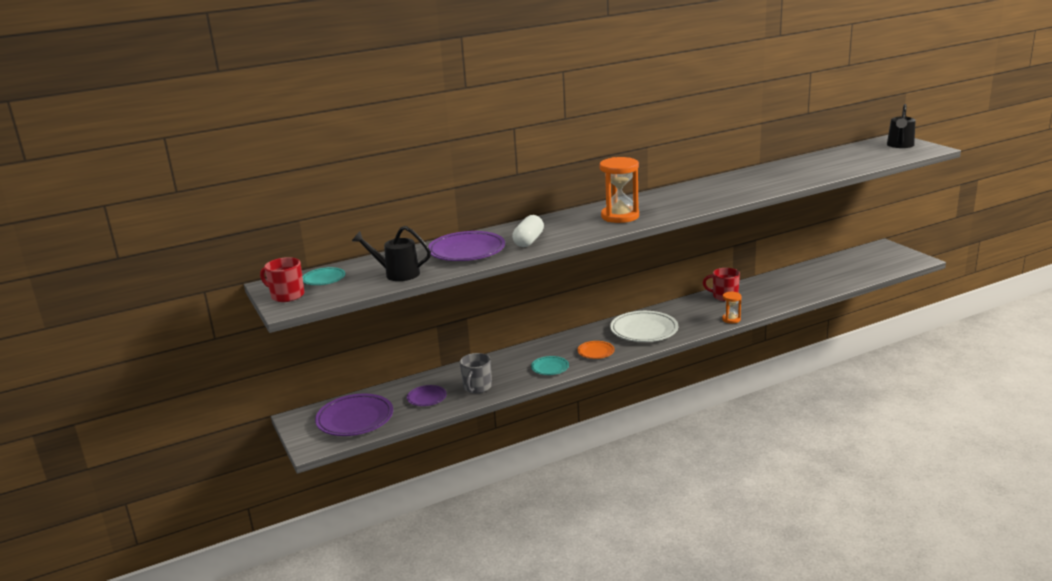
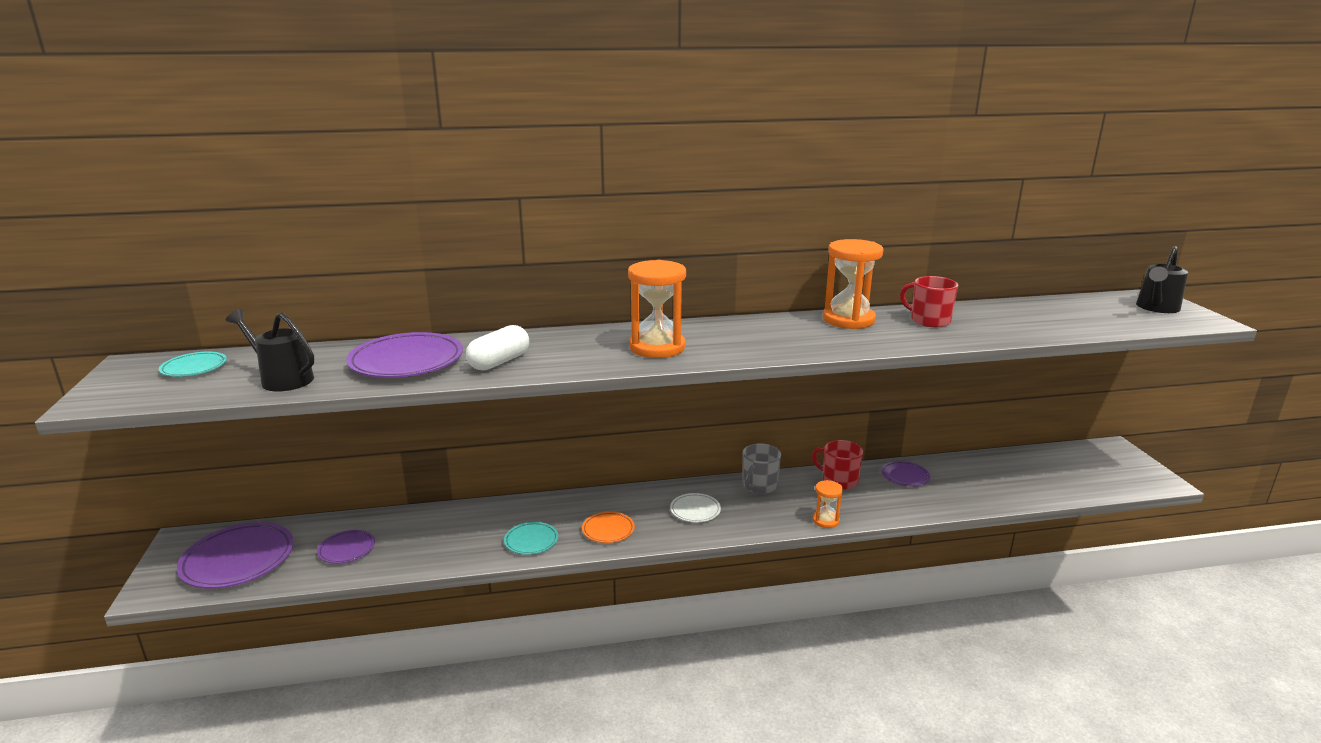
camera: 15 degrees right, 0 degrees up
red mug [260,257,304,302] -> red mug moved to [900,276,958,327]
grey mug [460,353,492,393] -> grey mug moved to [742,444,781,494]
white plate [610,311,678,342] -> white plate [670,493,721,522], size x0.53
none -> orange hourglass [823,239,884,329]
none -> purple plate [881,461,930,486]

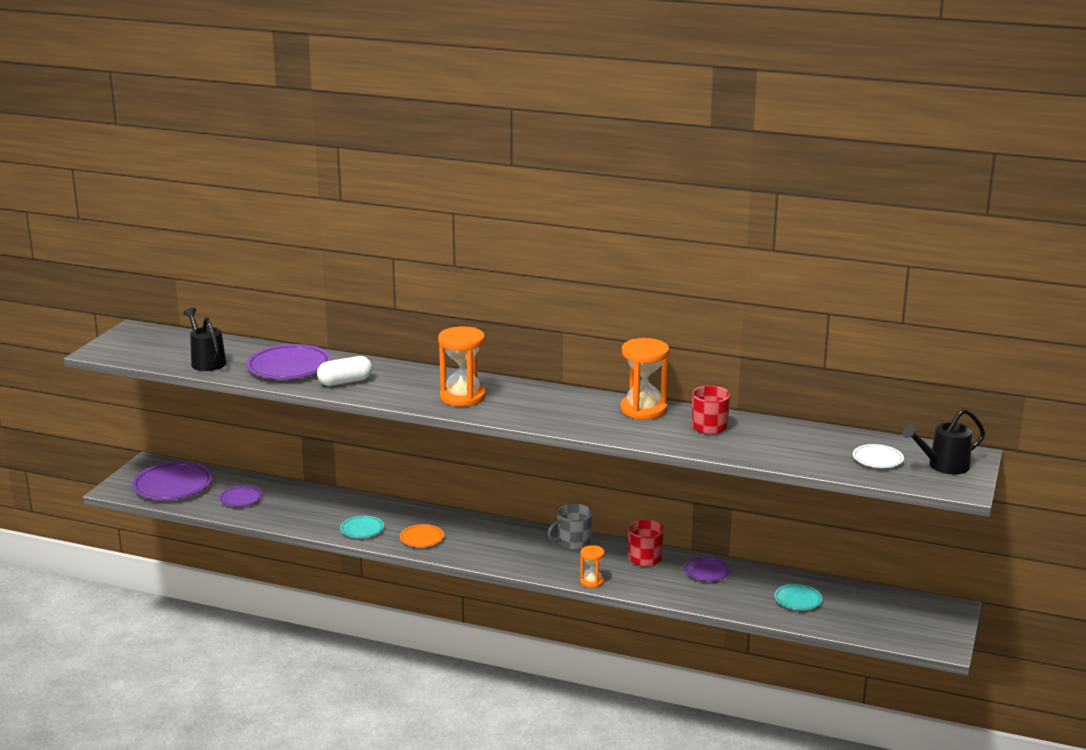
camera: 30 degrees right, 0 degrees up
turquoise plate [159,352,227,377] -> turquoise plate moved to [774,584,822,610]
white plate [670,493,721,522] -> white plate moved to [853,444,904,468]

